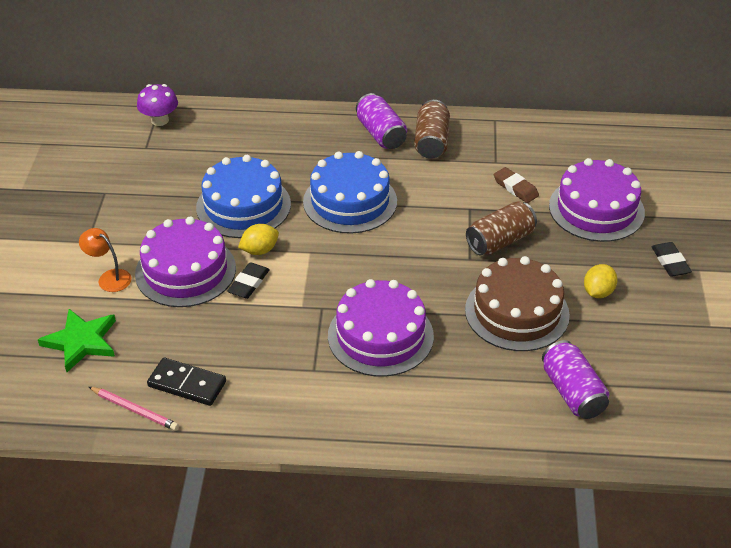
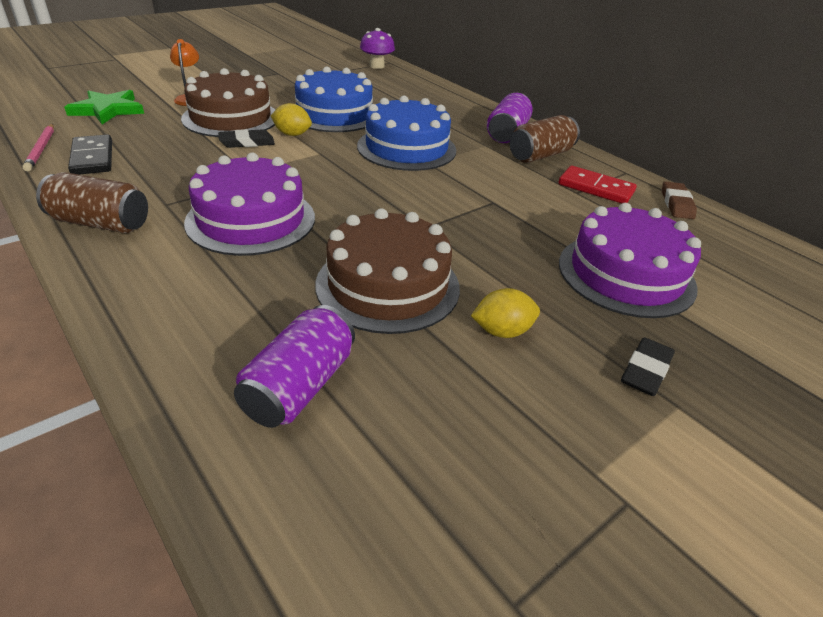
camera: 45 degrees right, 5 degrees down
purple cake [135,217,236,307] -> brown cake [181,68,275,137]
brown can [466,201,537,255] -> brown can moved to [36,172,148,233]
brown eraser [494,167,539,203] -> brown eraser moved to [662,181,697,219]
none -> red domino [559,166,637,204]

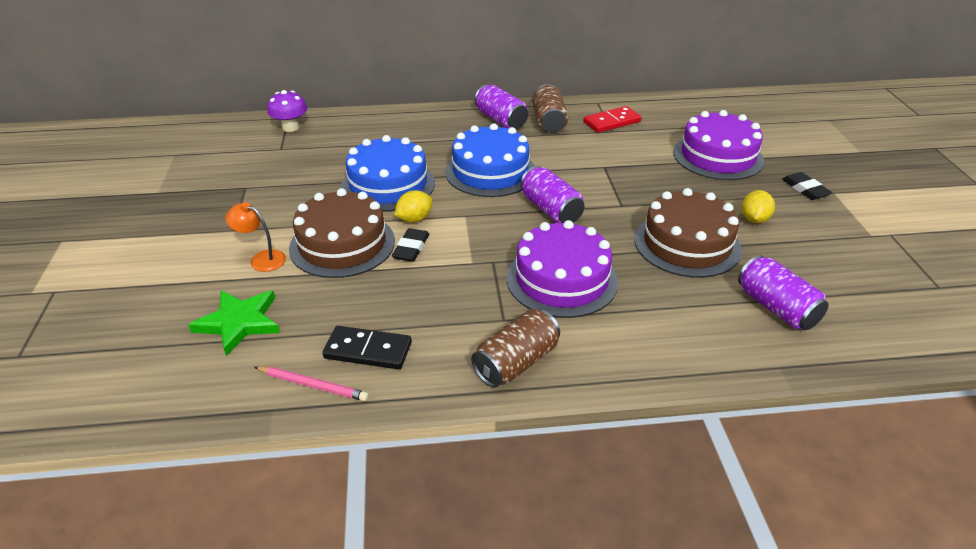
camera: 55 degrees left, 0 degrees up
brown eraser [662,181,697,219] -> none
none -> purple can [520,166,584,223]

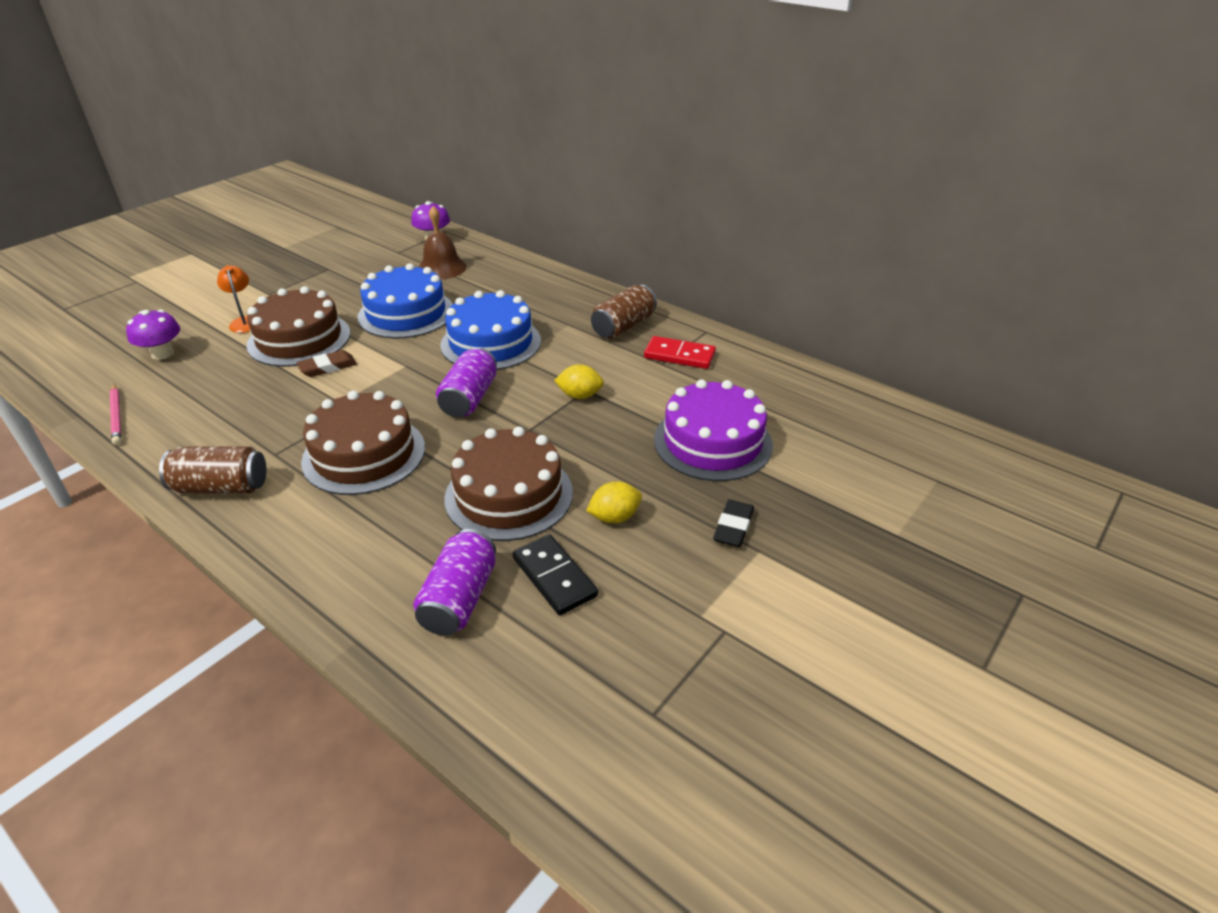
camera: 45 degrees right, 0 degrees up
green star [188,290,280,356] -> purple mushroom [126,309,180,360]
black domino [323,326,412,369] -> black domino moved to [513,534,598,615]
black eraser [392,228,429,262] -> brown eraser [297,350,357,377]
yellow lemon [394,190,432,223] -> yellow lemon moved to [554,364,604,399]
purple can [475,85,528,129] -> none
purple cake [507,220,618,318] -> brown cake [301,391,425,495]
none -> brown bell [419,206,467,279]

